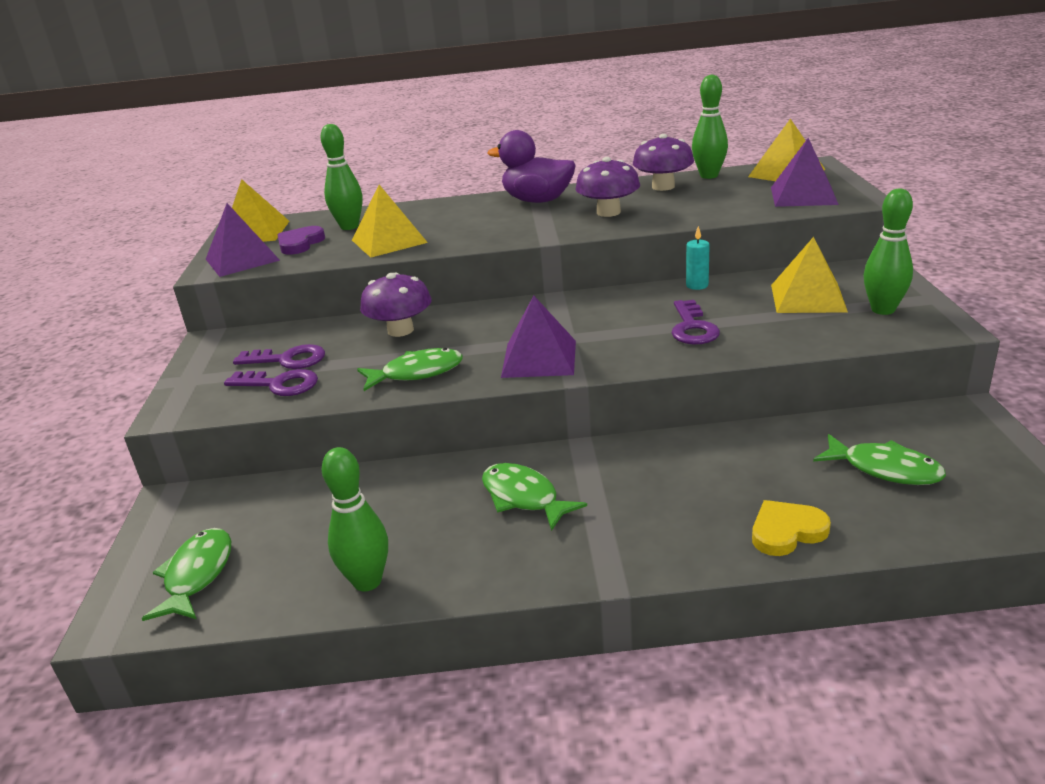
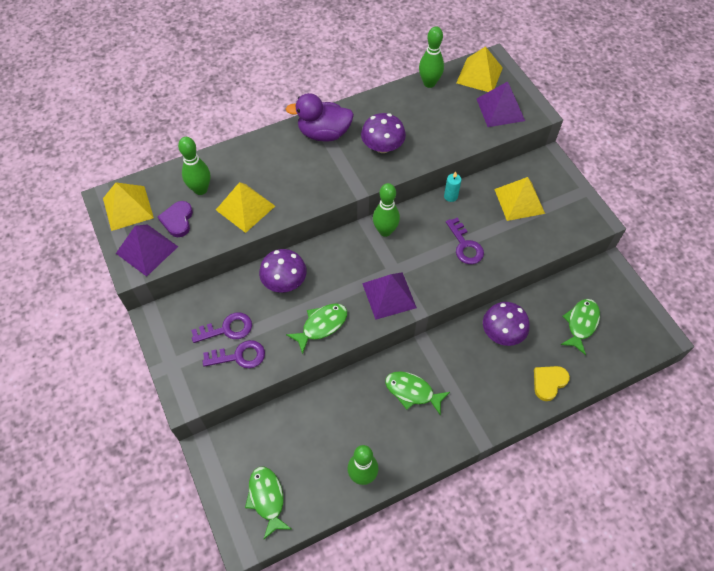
camera: 25 degrees left, 30 degrees up
purple mushroom [633,134,694,191] -> purple mushroom moved to [483,302,530,346]
green fish [813,434,946,485] -> green fish turned 75 degrees counterclockwise [560,299,600,355]
green bowling pin [864,189,913,315] -> green bowling pin moved to [373,183,400,237]

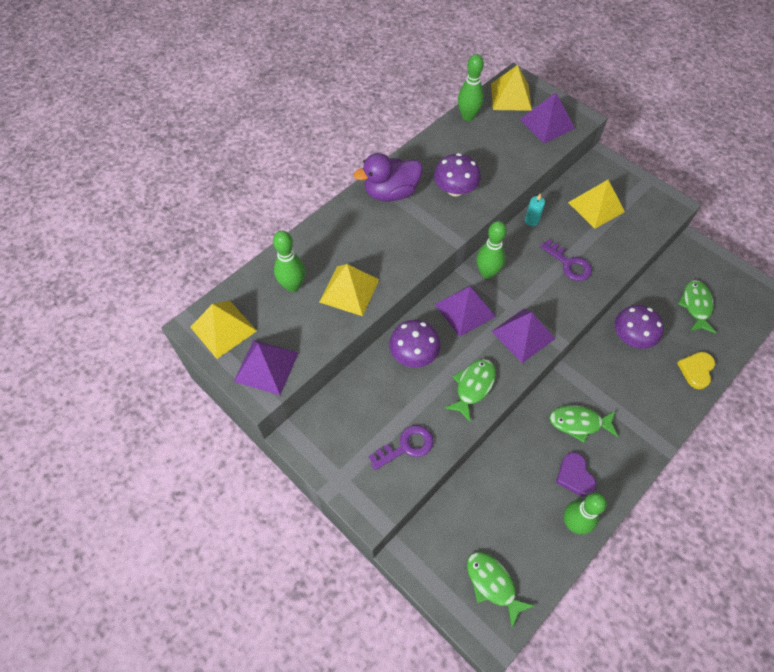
camera: 20 degrees left, 0 degrees up
purple heart [158,201,193,237] -> purple heart moved to [556,452,597,497]
purple key [191,313,252,343] -> none
none -> purple pyramid [435,285,496,337]

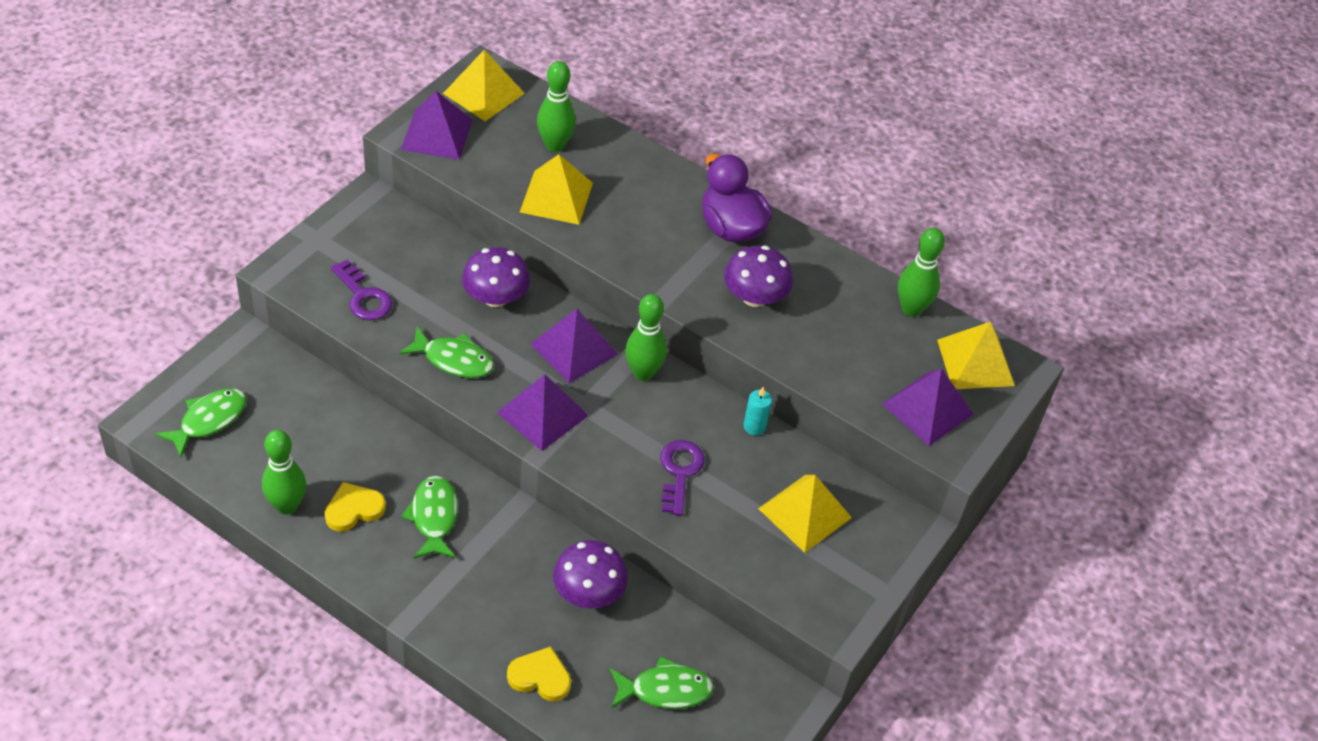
camera: 75 degrees right, 10 degrees down
purple key [540,239,592,281] -> purple key turned 150 degrees clockwise [660,440,705,516]
purple heart [556,452,597,497] -> yellow heart [325,482,386,532]

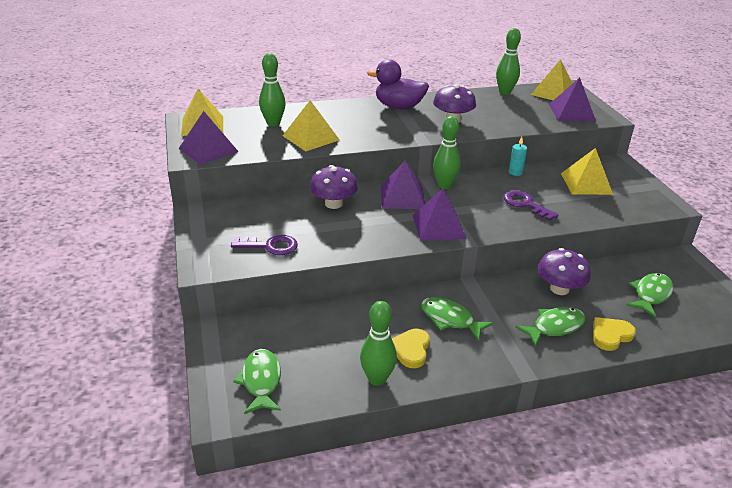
camera: 45 degrees left, 15 degrees down
green fish [399,326,494,378] -> green fish moved to [515,307,585,347]

